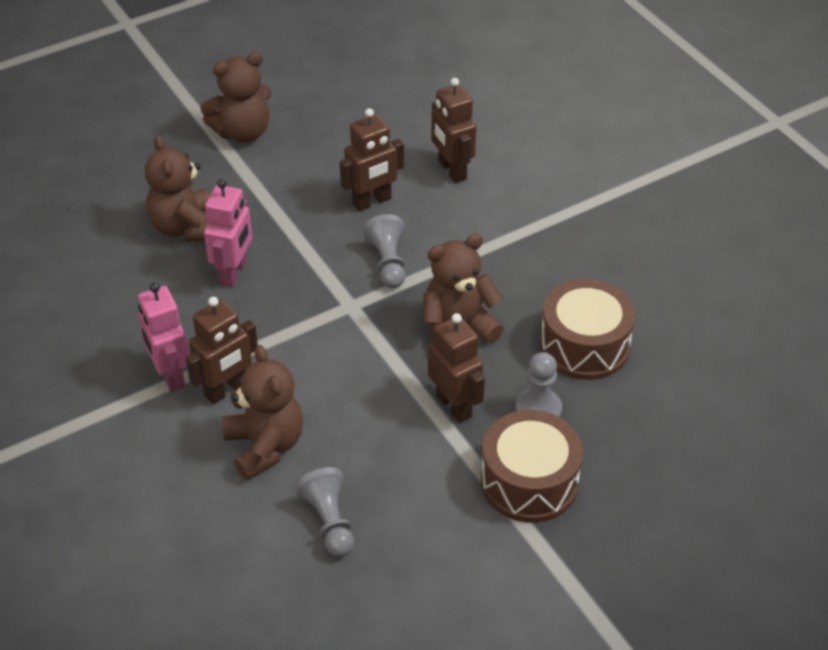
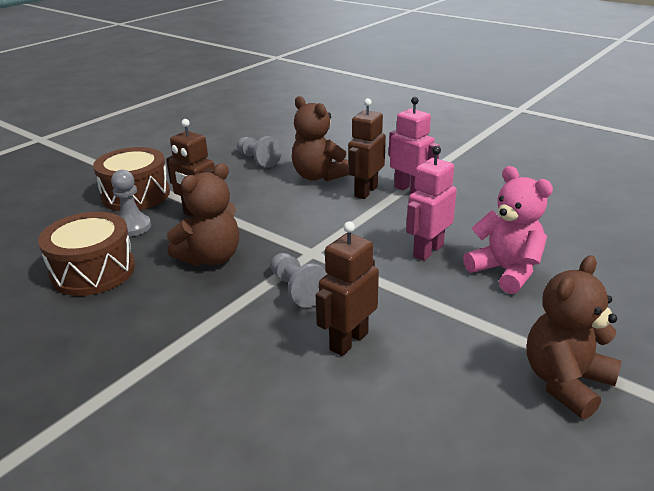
camera: 160 degrees right, 15 degrees down
brown teddy bear [145,135,210,242] -> pink teddy bear [463,166,553,294]
pink robot [204,179,252,287] -> pink robot turned 45 degrees clockwise [406,146,457,261]
brown robot [431,78,476,183] -> none

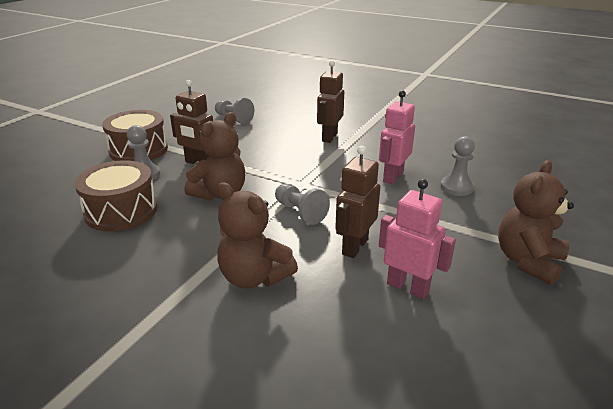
camera: 10 degrees left, 0 degrees up
brown teddy bear [292,96,349,181] -> brown teddy bear moved to [217,182,298,289]
pink robot [389,97,440,194] -> pink robot moved to [379,179,456,299]
pink teddy bear [463,166,553,294] -> grey pawn [440,136,475,196]

